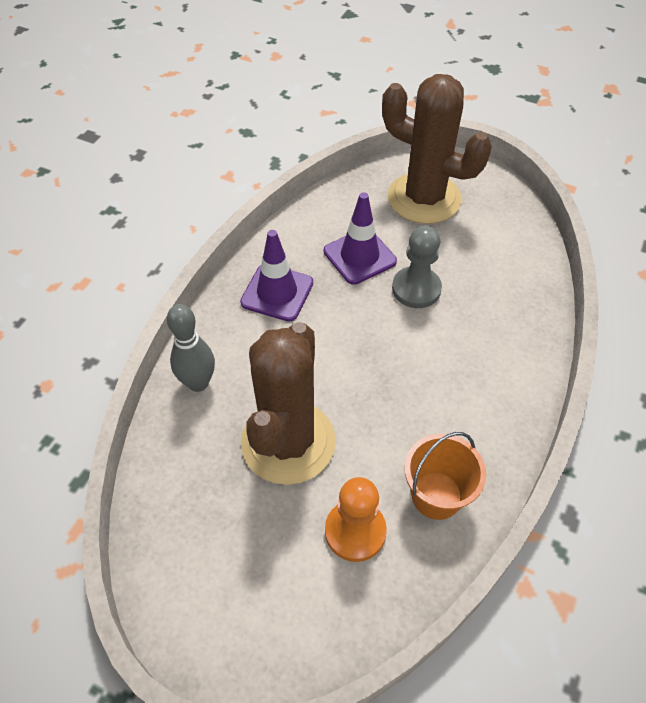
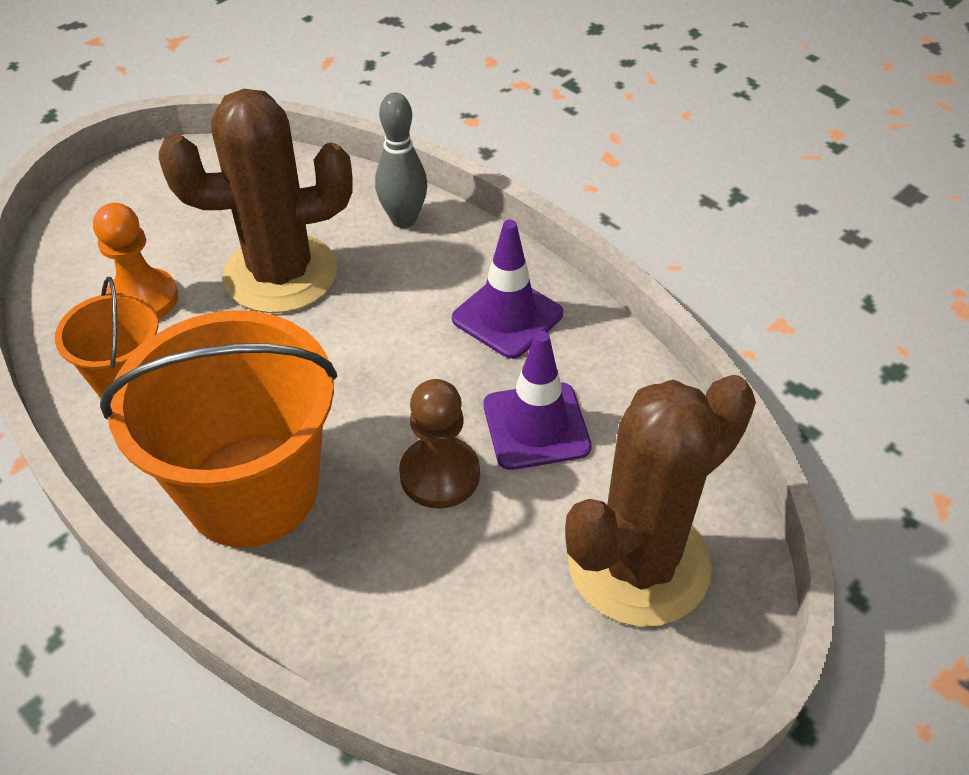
camera: 110 degrees right, 5 degrees down
brown cactus [241,322,336,485] -> brown cactus turned 45 degrees counterclockwise [159,89,353,313]
grey pawn [392,226,442,308] -> brown pawn [399,379,480,509]
none -> orange bucket [100,310,337,548]

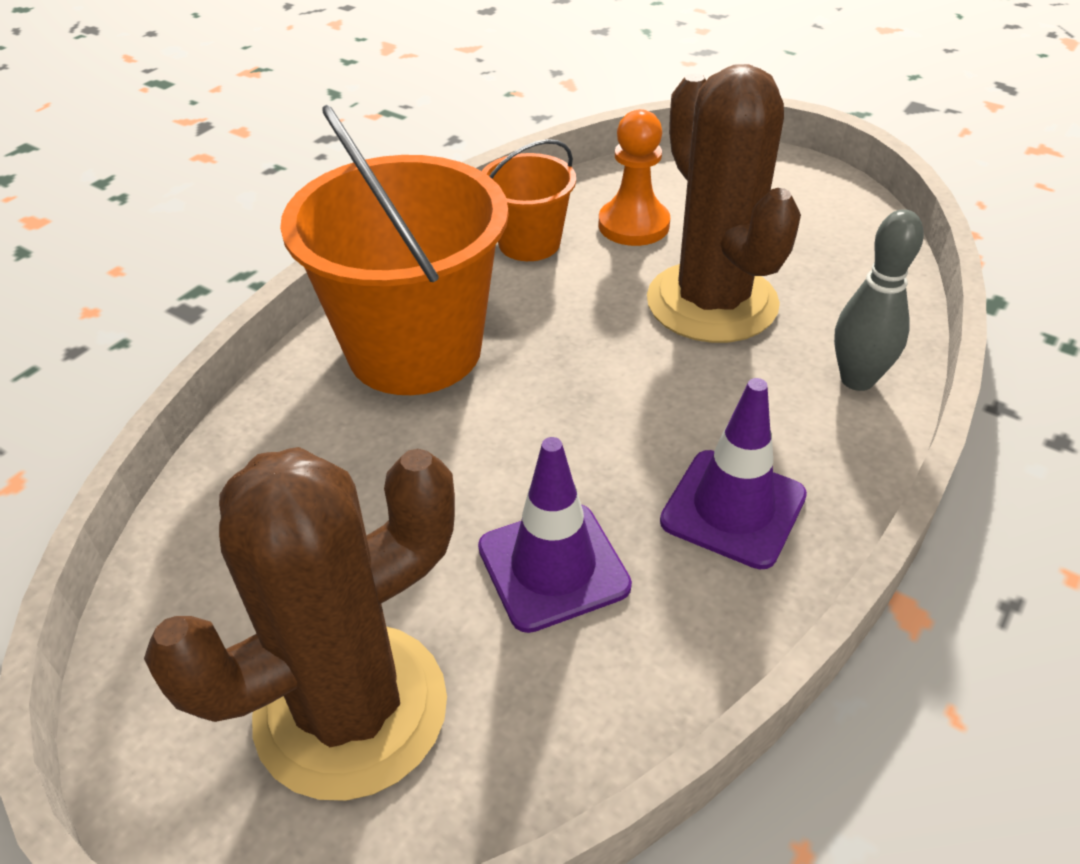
camera: 80 degrees right, 5 degrees down
brown pawn [399,379,480,509] -> none
brown cactus [565,375,756,627] -> brown cactus turned 75 degrees counterclockwise [144,447,455,801]

